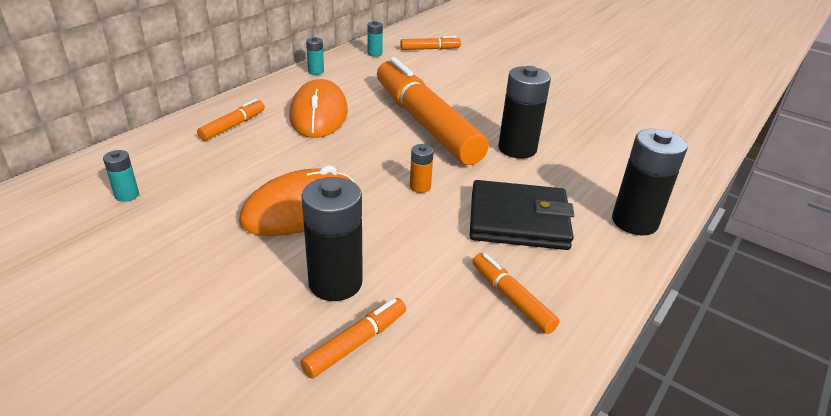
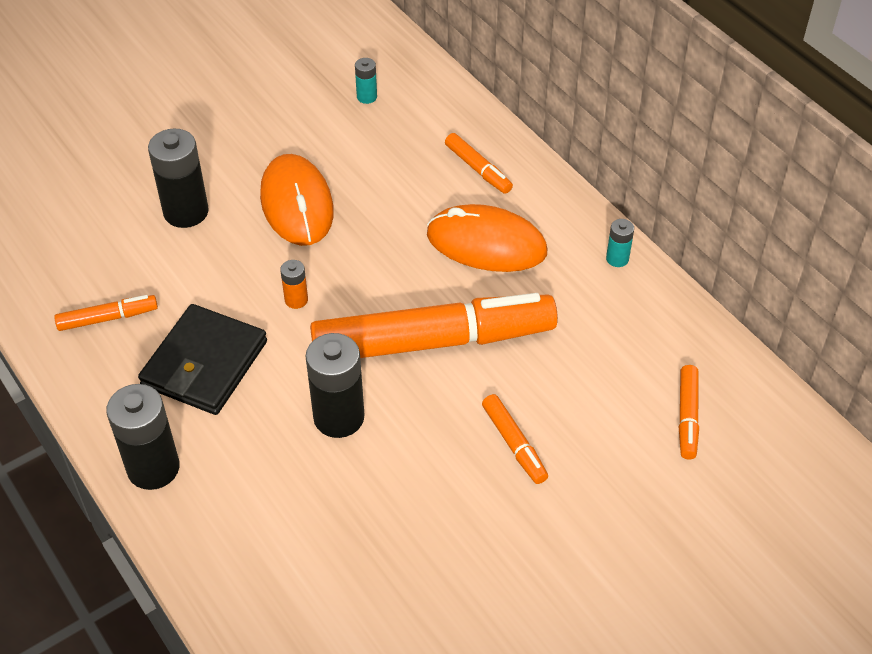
camera: 110 degrees right, 15 degrees up
orange marker [300,298,406,379] -> orange marker moved to [482,394,548,484]
turquoise battery [368,21,383,57] -> none

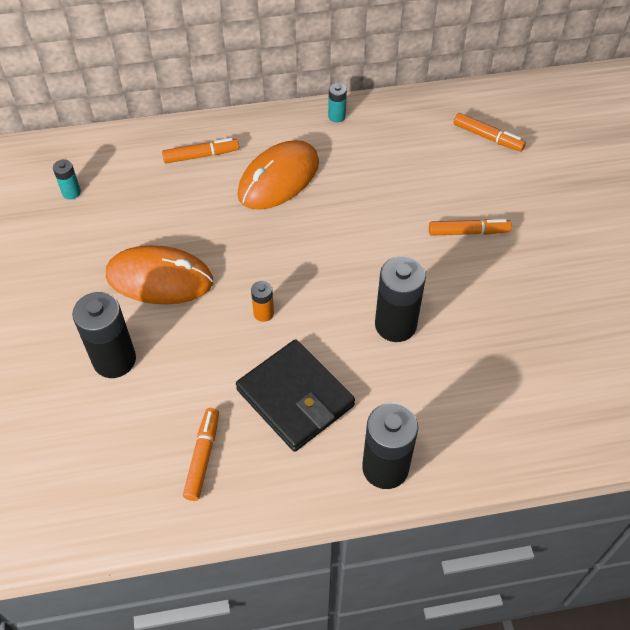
camera: 65 degrees left, 5 degrees up
orange marker [310,293,558,358] -> none

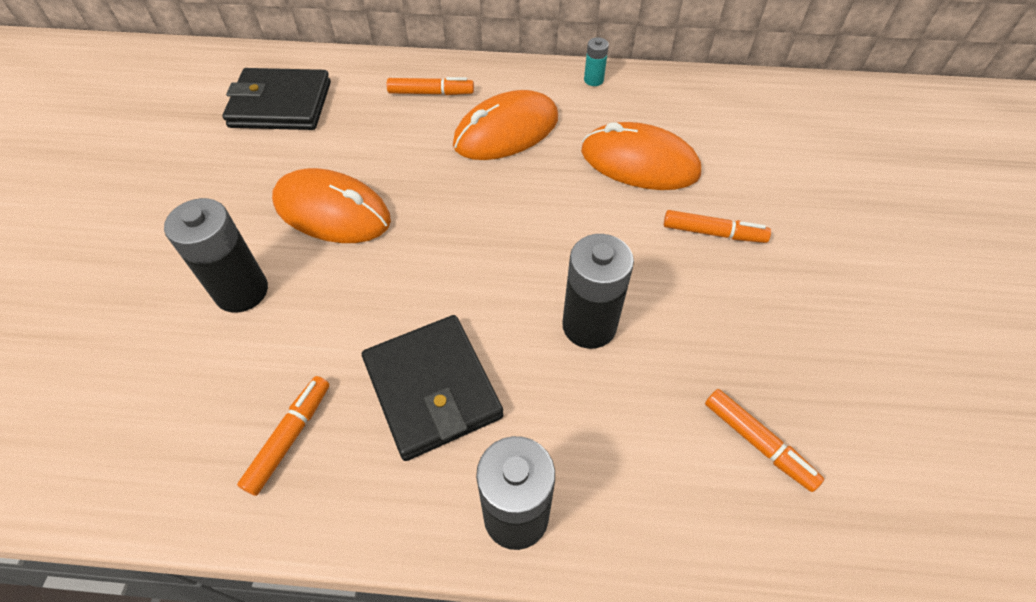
camera: 15 degrees right, 0 degrees up
turquoise battery [53,159,81,200] -> black wallet [222,68,331,130]
orange battery [251,281,274,322] -> none
orange marker [453,113,526,152] -> orange marker moved to [705,389,824,492]
none -> orange mouse [581,122,701,190]

